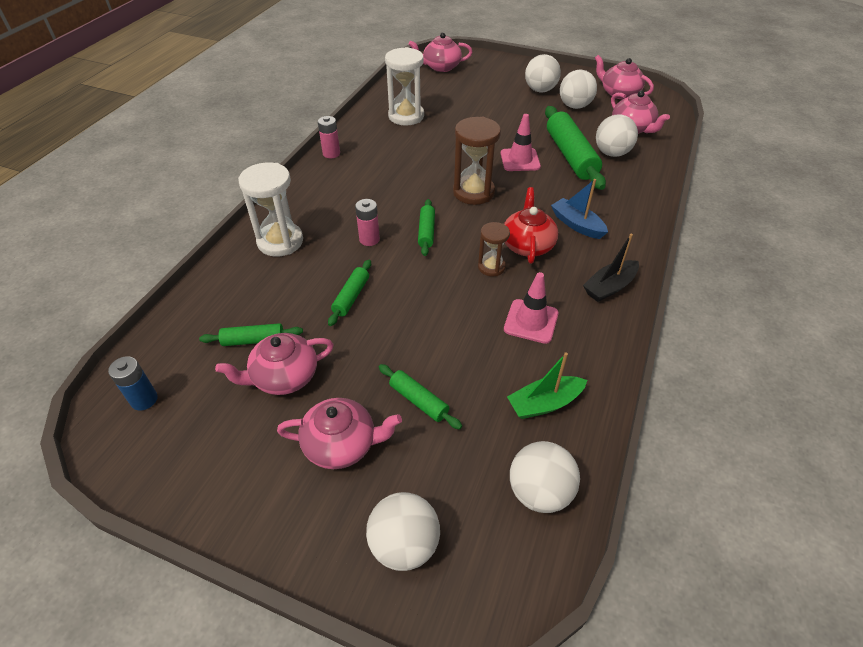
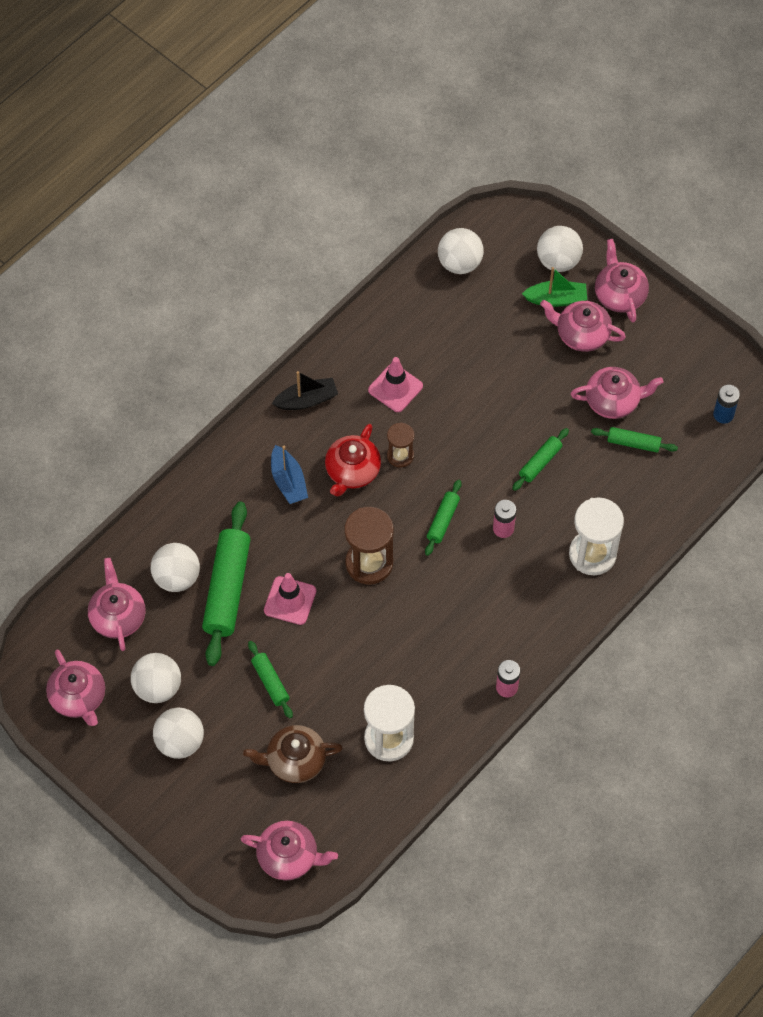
camera: 160 degrees left, 15 degrees up
green rolling pin [379,364,462,430] -> green rolling pin moved to [248,641,293,718]
green boat [507,352,587,419] -> green boat moved to [522,267,587,307]
none -> brown teapot [243,725,343,783]
none -> pink teapot [595,239,649,322]

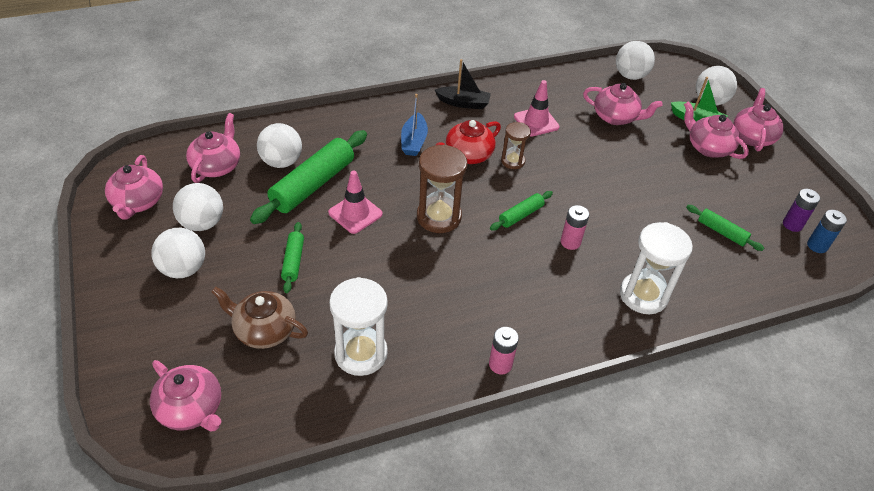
camera: 25 degrees right, 15 degrees down
green rolling pin [512,428,569,491] -> none
pink teapot [571,367,664,419] -> pink teapot moved to [583,83,663,125]
none -> purple battery [783,189,820,232]

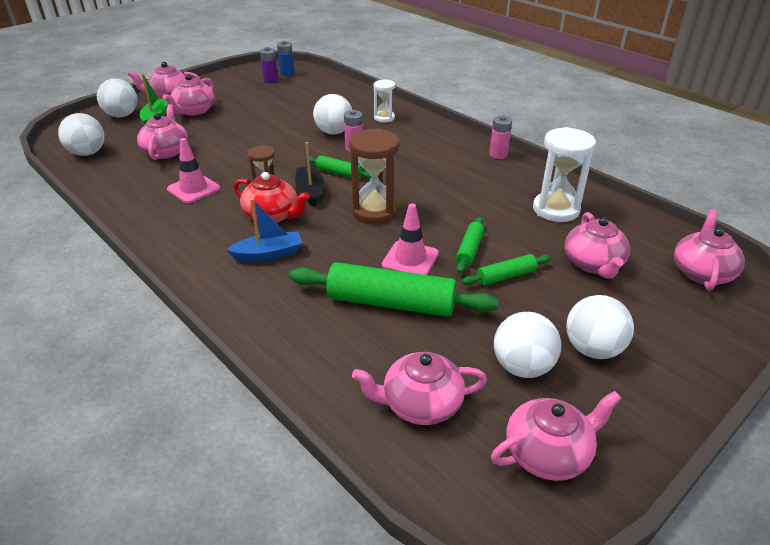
camera: 110 degrees left, 10 degrees down
brown teapot [211,286,308,349] -> pink teapot [565,212,630,278]
white ball [257,123,302,168] -> white ball moved to [313,94,352,135]
black boat [435,59,491,109] -> black boat moved to [295,142,324,207]
white hourglass [620,222,693,314] -> white hourglass [374,79,395,122], size x0.58
green rolling pin [686,205,764,251] -> green rolling pin moved to [456,217,484,273]

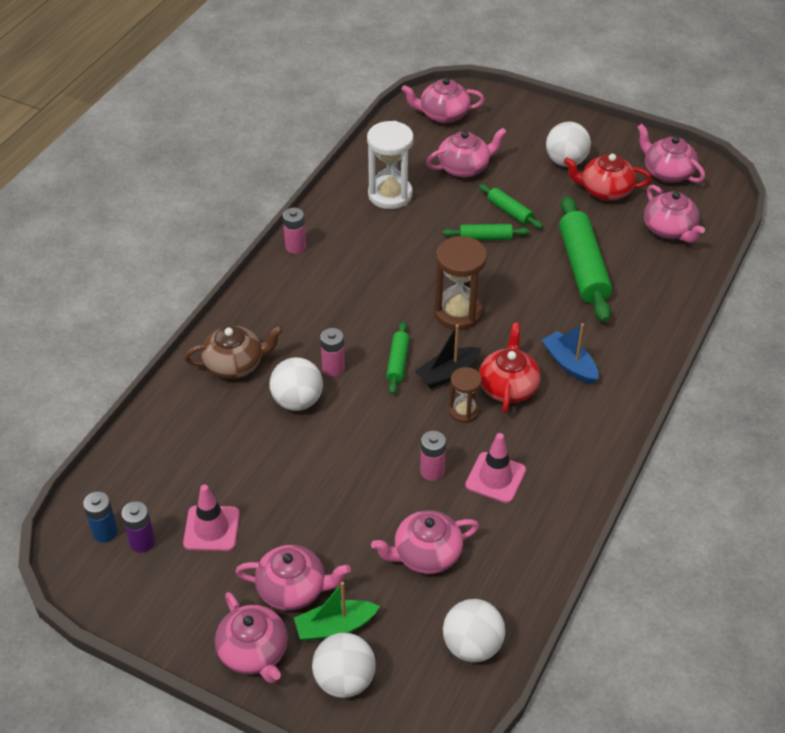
camera: 110 degrees left, 10 degrees up
white hourglass [374,79,395,122] -> brown teapot [184,326,283,379]
pink traffic cone [382,203,439,275] -> pink traffic cone moved to [183,485,240,551]
white ball [494,312,561,378] -> red teapot [564,154,652,201]
none -> pink battery [420,431,446,481]

